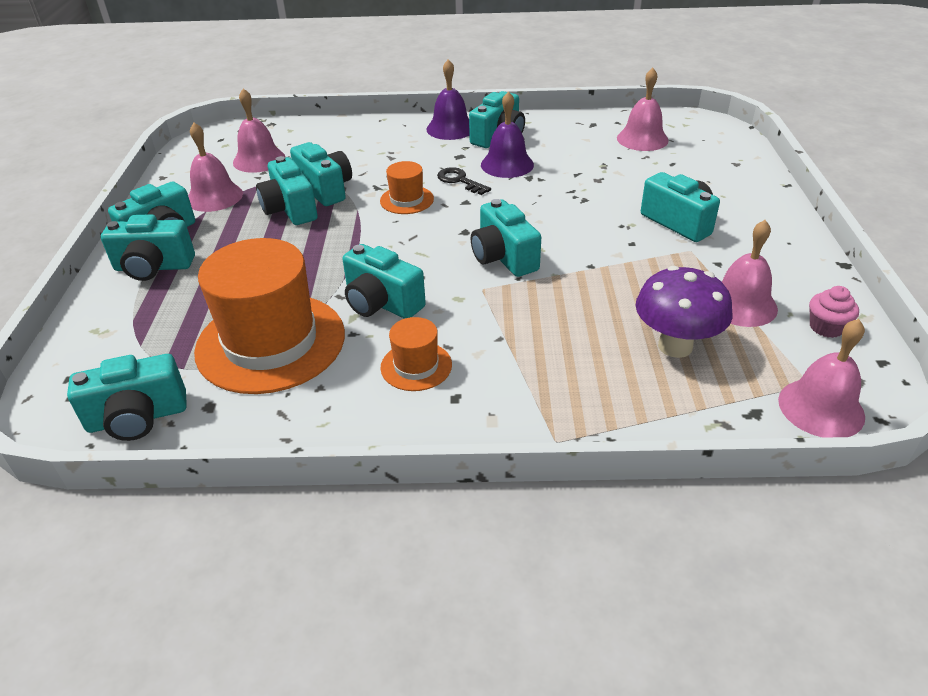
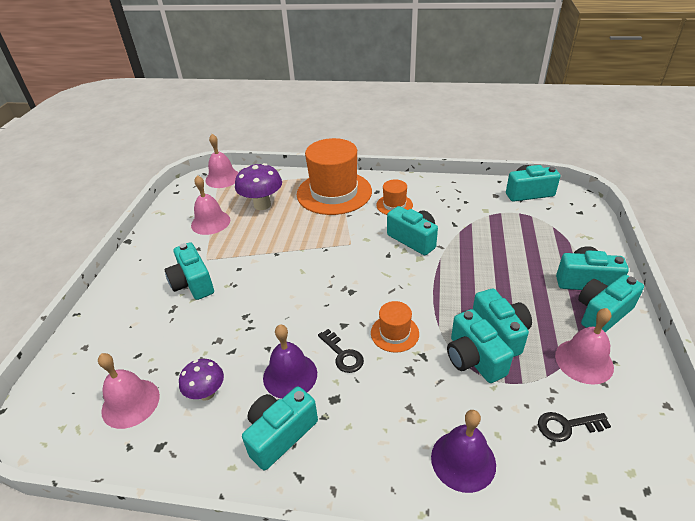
camera: 170 degrees left, 0 degrees up
orange hat [194,238,345,394] -> orange hat moved to [297,138,372,215]
pink bell [233,88,285,173] -> black key [538,412,611,442]
purple bell [426,59,470,140] -> purple bell moved to [431,410,496,493]
turquoise camera [471,199,541,277] -> none
pink cupcake [809,286,859,338] -> none
none -> purple mushroom [179,359,224,401]

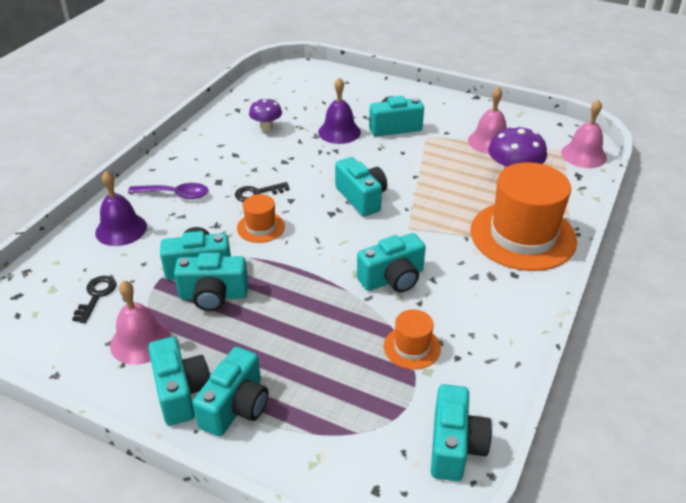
camera: 105 degrees right, 0 degrees up
pink bell [98,353,160,429] -> none
turquoise camera [242,387,318,470] -> turquoise camera moved to [335,157,387,217]
purple bell [263,325,317,399] -> purple bell moved to [318,78,361,144]
orange hat [376,179,413,215] -> orange hat moved to [384,309,441,370]
none -> purple spoon [128,183,209,199]

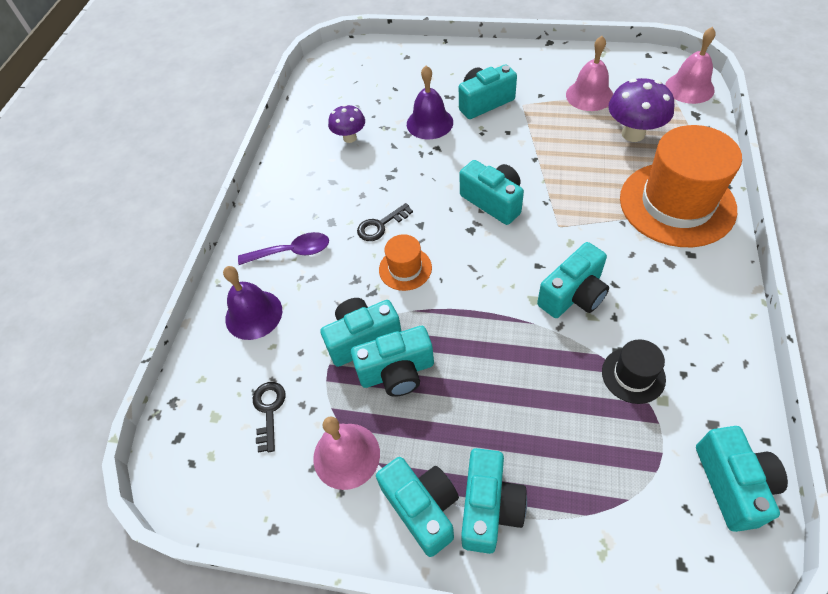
camera: 10 degrees left, 15 degrees up
orange hat [384,309,441,370] -> black hat [602,339,666,404]

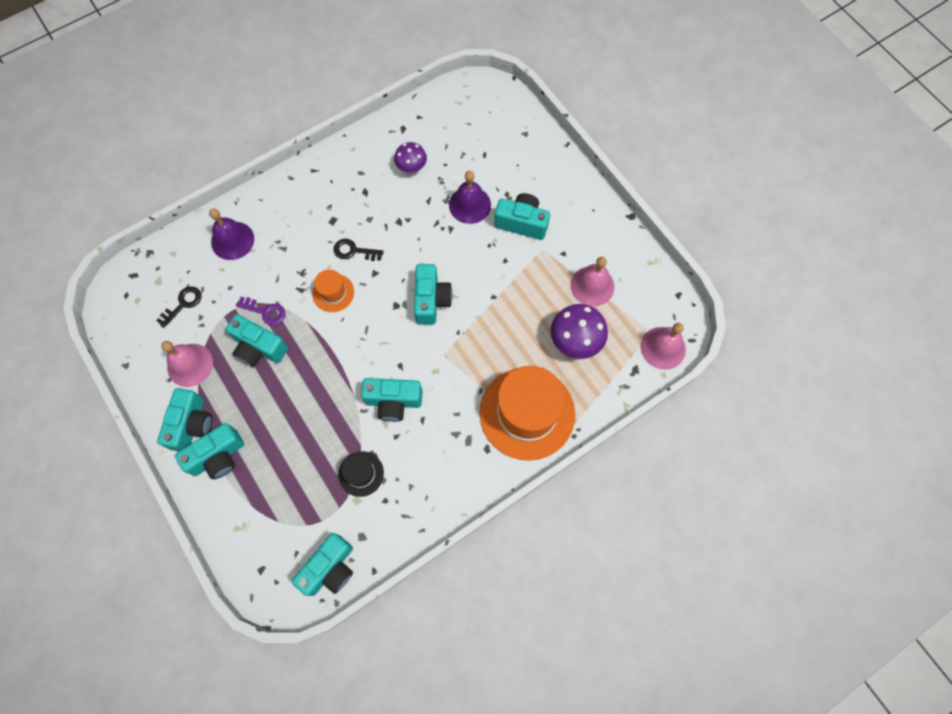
camera: 40 degrees right, 15 degrees up
purple spoon [238,232,329,265] -> none
turquoise camera [320,298,401,367] -> purple key [236,297,286,325]

